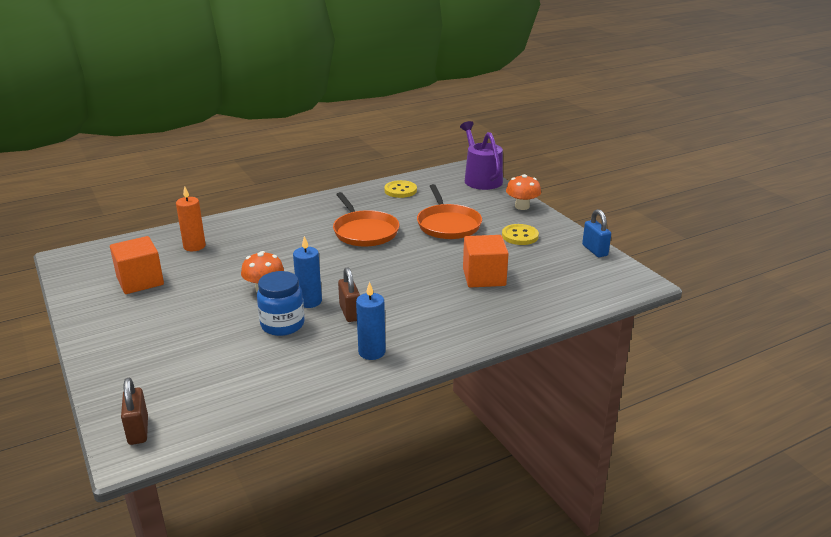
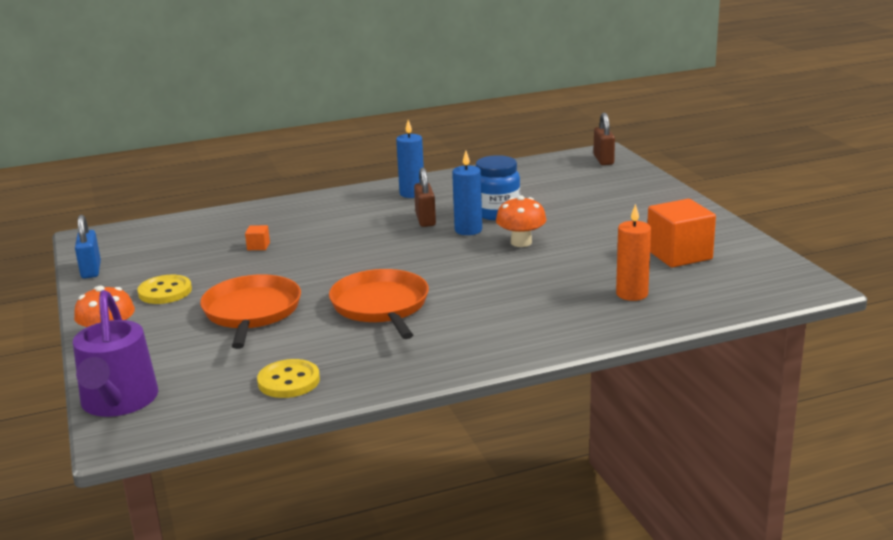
camera: 170 degrees left, 5 degrees down
orange cube [463,235,509,288] -> orange cube [245,225,270,250], size x0.42

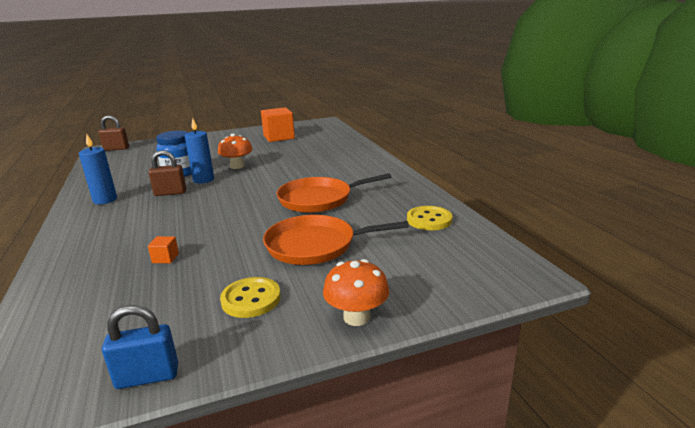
camera: 90 degrees left, 0 degrees up
purple watering can [73,290,158,417] -> none
orange candle [616,204,651,301] -> none

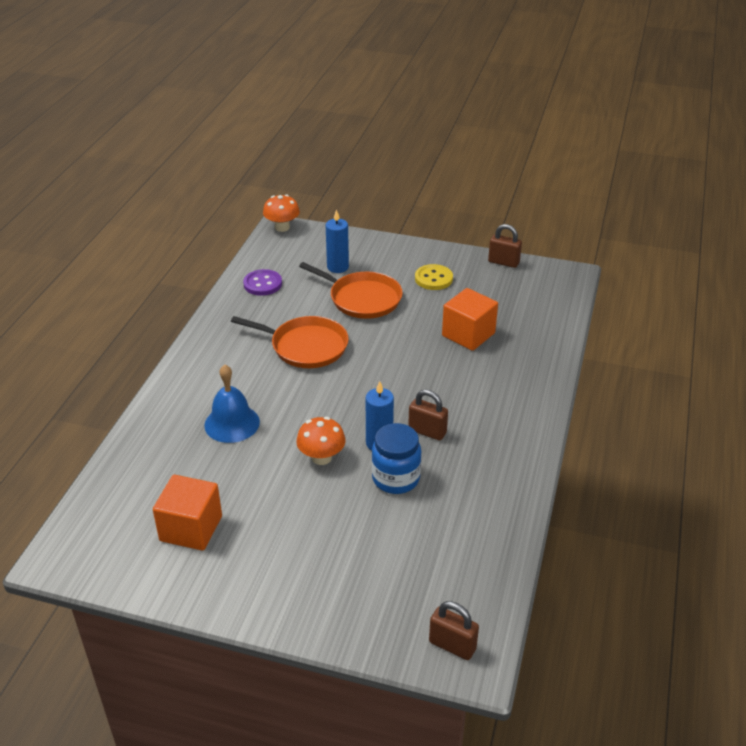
camera: 145 degrees left, 15 degrees up
blue candle [79,134,117,204] -> blue candle moved to [326,209,349,273]
blue padlock [102,305,178,389] -> brown padlock [488,224,522,268]
orange cube [148,236,179,263] -> orange cube [442,288,498,351], size x2.39
orange mushroom [323,259,389,326] -> orange mushroom moved to [263,195,300,232]
yellow button [407,206,453,230] -> purple button [243,269,282,296]
none -> blue bell [204,364,260,443]

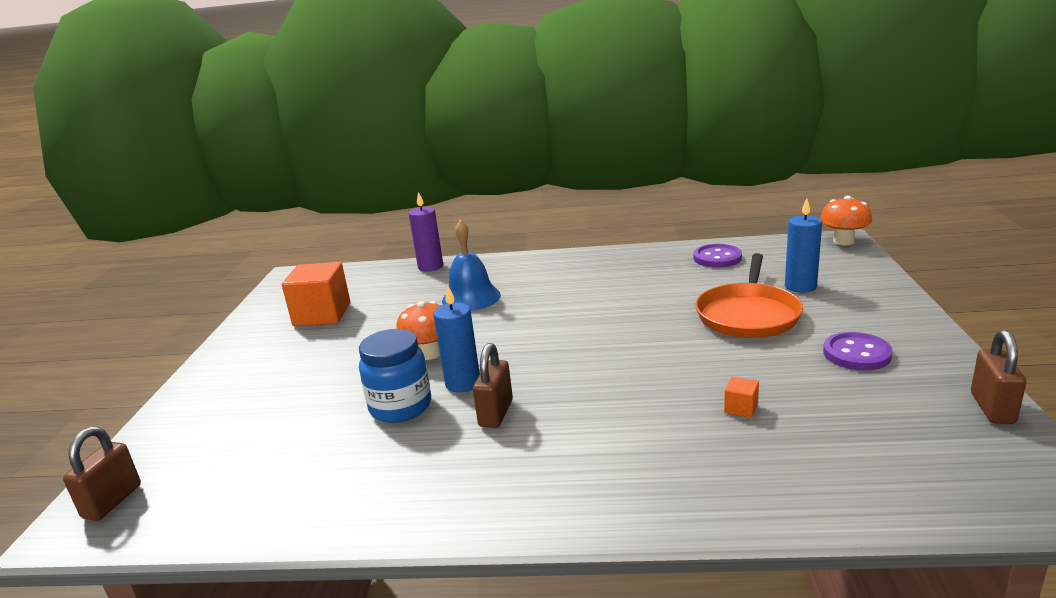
camera: 80 degrees right, 15 degrees down
orange pan [231,316,349,368] -> none
yellow button [415,264,453,290] -> purple button [823,332,893,371]
orange cube [442,288,498,351] -> orange cube [724,377,759,418], size x0.42
none -> purple candle [409,192,443,271]

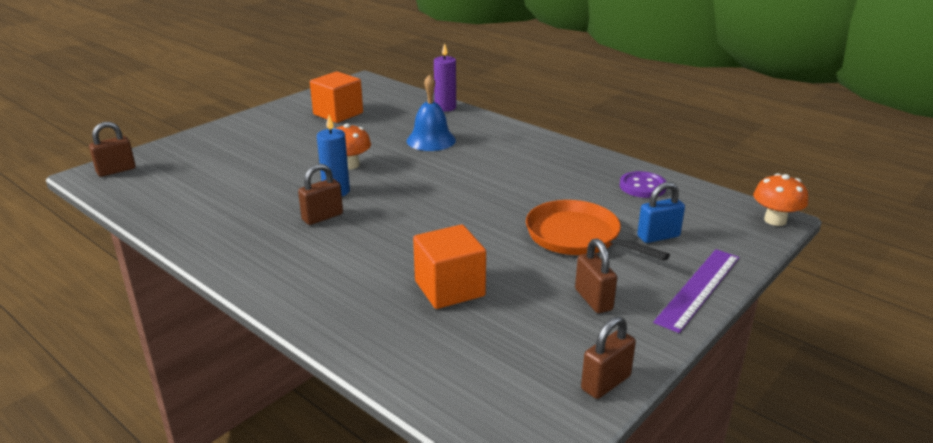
camera: 35 degrees right, 5 degrees up
blue jar [359,329,431,423] -> none
orange pan [695,253,803,338] -> orange pan turned 75 degrees clockwise [526,200,670,261]
orange cube [724,377,759,418] -> orange cube [413,224,486,309], size x2.39
blue candle [785,198,822,293] -> blue padlock [637,182,685,243]
purple button [823,332,893,371] -> brown padlock [575,238,617,313]
none -> purple ruler [653,249,739,333]

